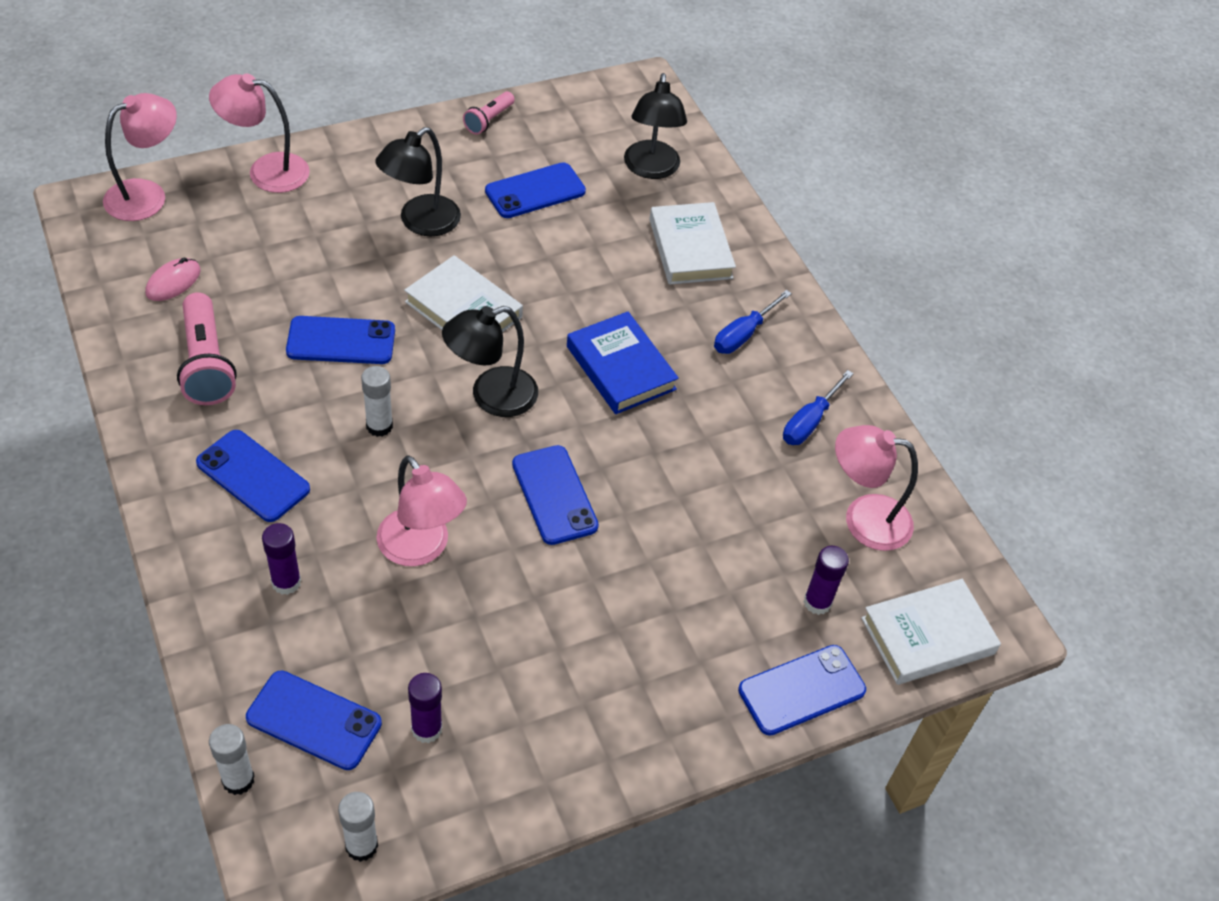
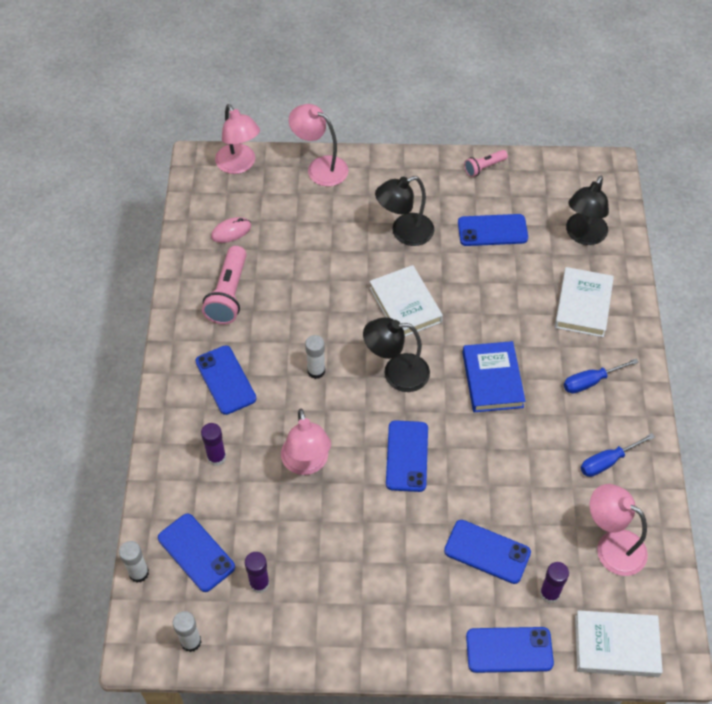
camera: 30 degrees right, 5 degrees up
pink lamp [103,93,177,221] -> pink lamp turned 75 degrees clockwise [215,104,260,174]
blue phone [286,316,395,364] -> blue phone moved to [444,520,531,584]

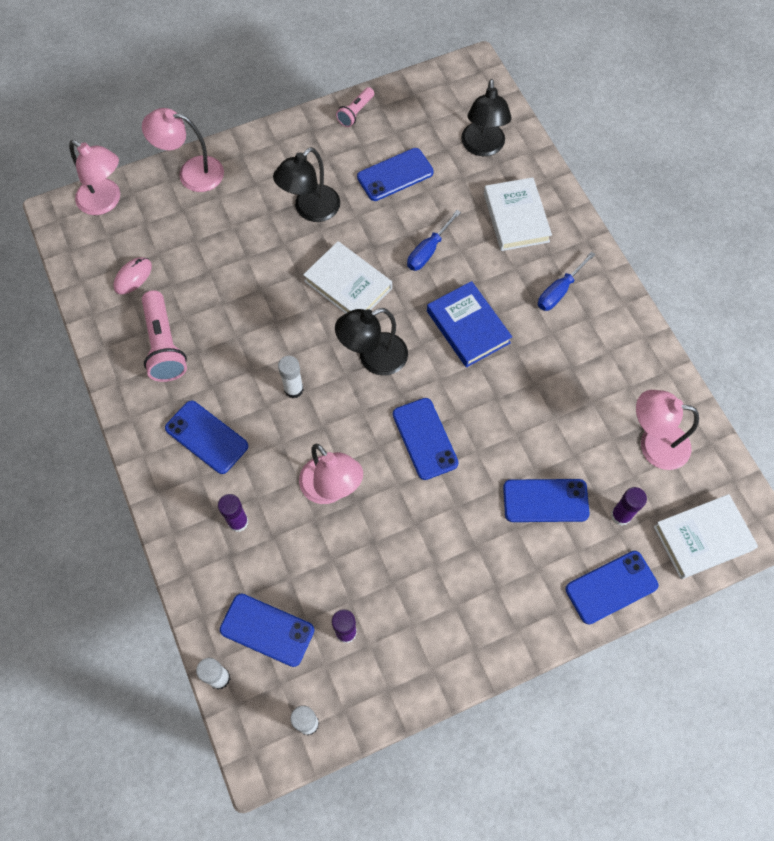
camera: 25 degrees left, 10 degrees up
blue screwdriver [581,433,655,477] -> blue screwdriver moved to [407,210,461,271]

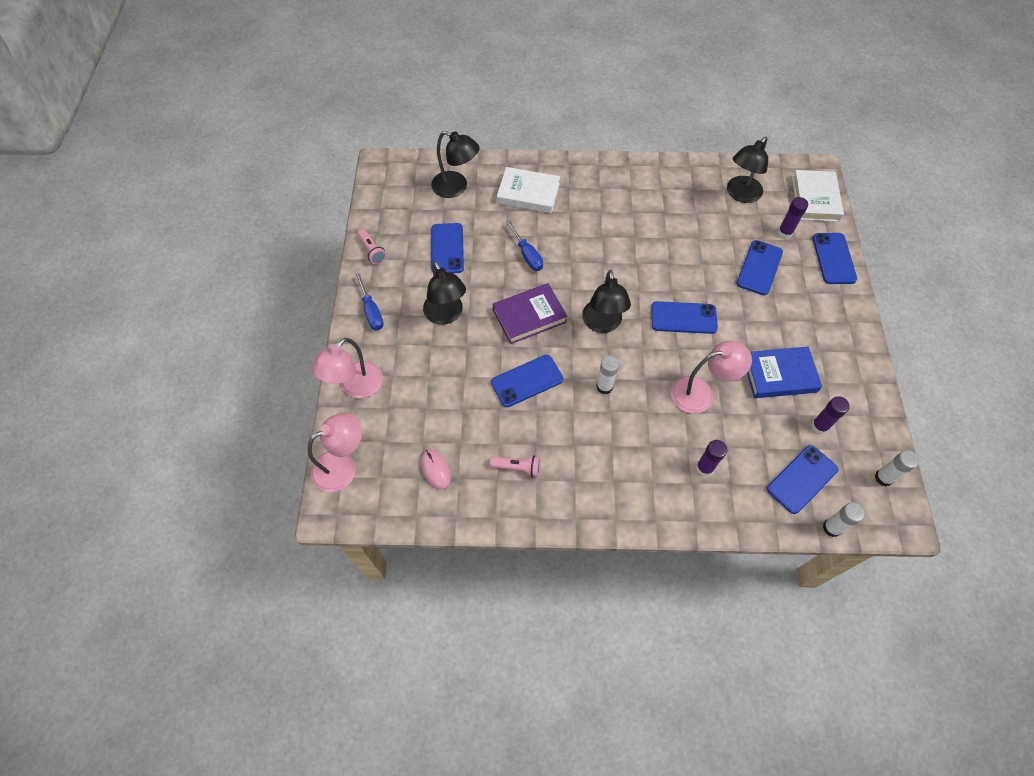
camera: 65 degrees left, 5 degrees down
pink flashlight [142,290,187,382] -> pink flashlight [490,455,541,477], size x0.57
blue phone [165,401,248,474] -> blue phone moved to [491,355,563,407]
white book [303,241,392,313] -> purple book [493,283,568,344]
blue book [427,281,512,368] -> blue book moved to [747,347,822,398]
blue screwdriver [538,252,596,311] -> blue screwdriver moved to [355,273,384,330]
pink lamp [636,390,699,470] -> black lamp [727,136,768,203]

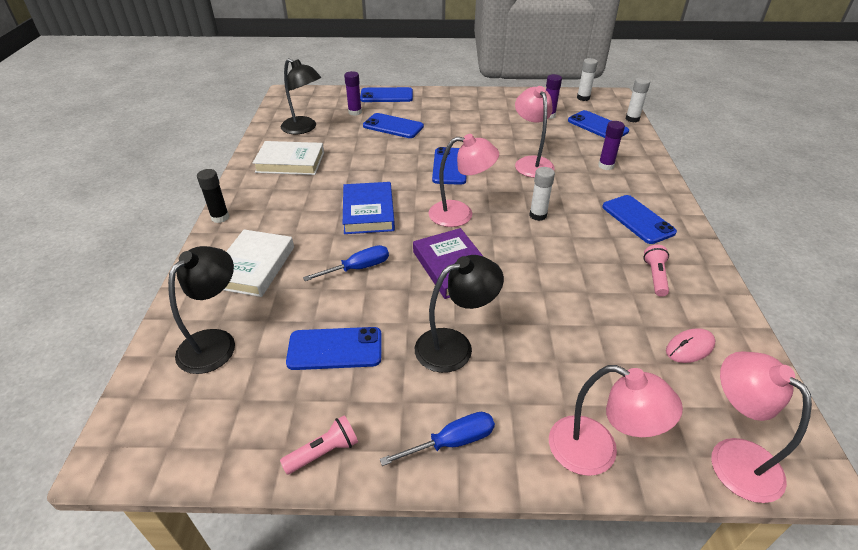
camera: 90 degrees left, 20 degrees down
blue phone [491,355,563,407] -> blue phone moved to [602,195,677,244]
black lamp [582,270,631,333] -> pink lamp [428,134,499,227]
blue book [747,347,822,398] -> blue book moved to [343,182,395,234]
white book [792,170,844,222] -> white book moved to [253,141,324,175]
none -> black glue stick [197,169,229,223]

